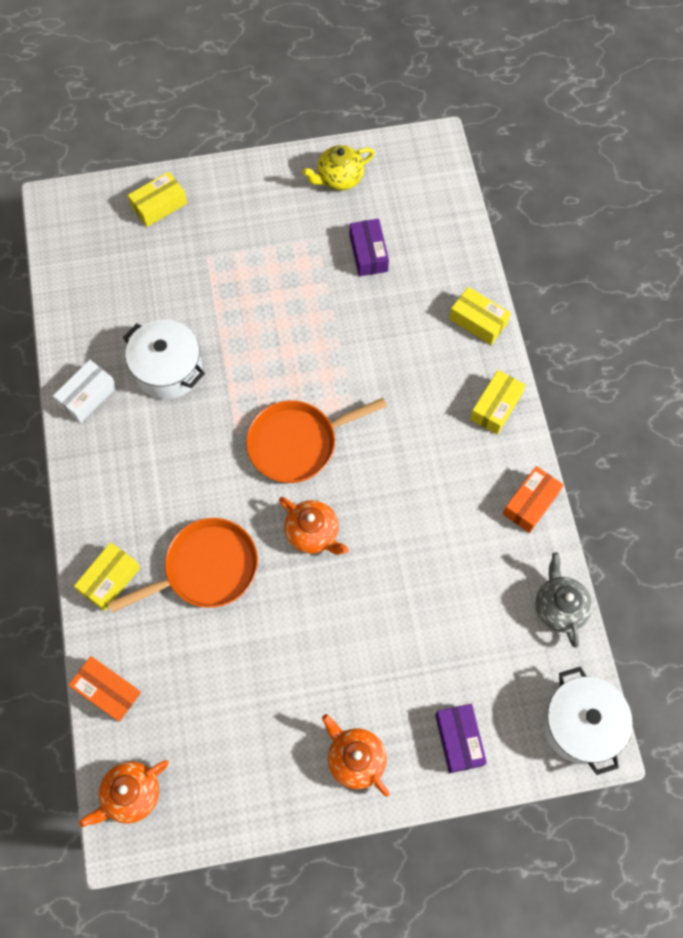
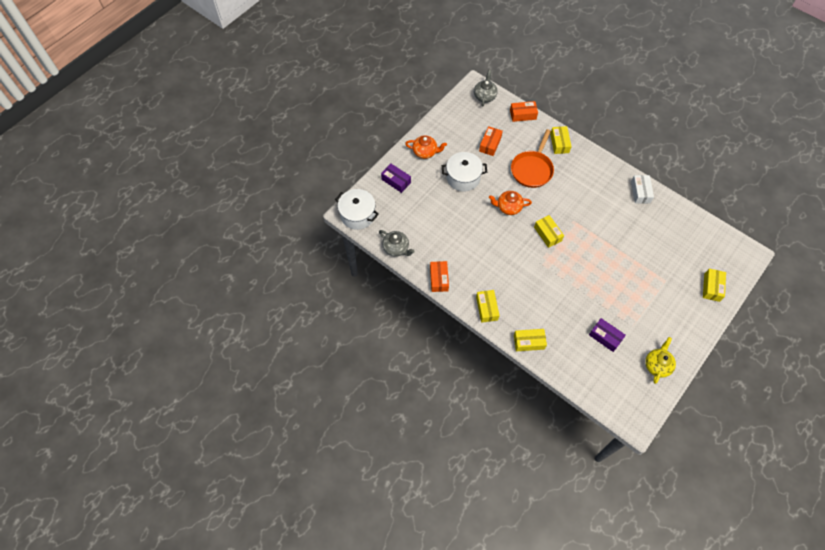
camera: 140 degrees right, 5 degrees down
orange teapot [79,760,168,827] -> grey teapot [474,70,498,106]
white pot [123,320,205,399] -> white pot moved to [442,152,487,192]
orange pan [246,398,387,483] -> yellow box [534,215,564,248]
none -> orange box [479,126,503,156]

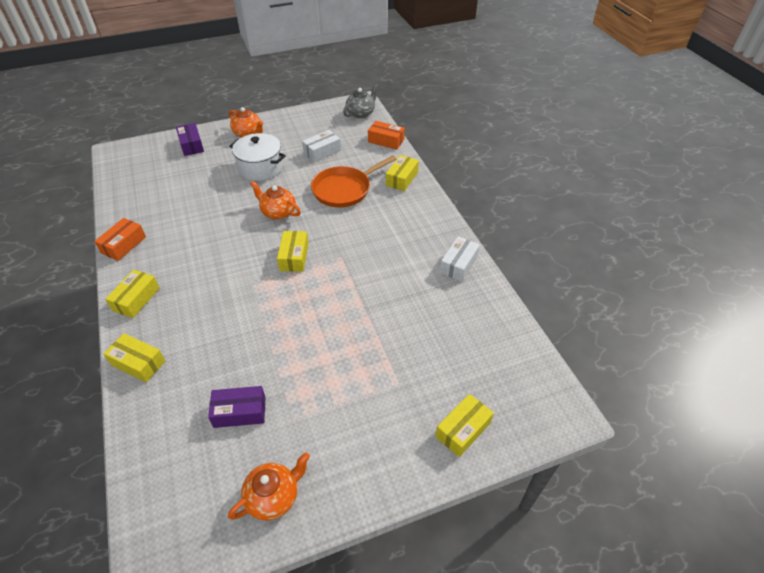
camera: 30 degrees right, 15 degrees down
white pot [335,189,379,230] -> none
grey teapot [379,230,415,257] -> none
orange box [479,126,503,156] -> white box [302,130,341,162]
purple box [589,318,626,352] -> purple box turned 75 degrees counterclockwise [208,386,265,428]
yellow teapot [645,337,676,384] -> orange teapot [228,452,310,521]

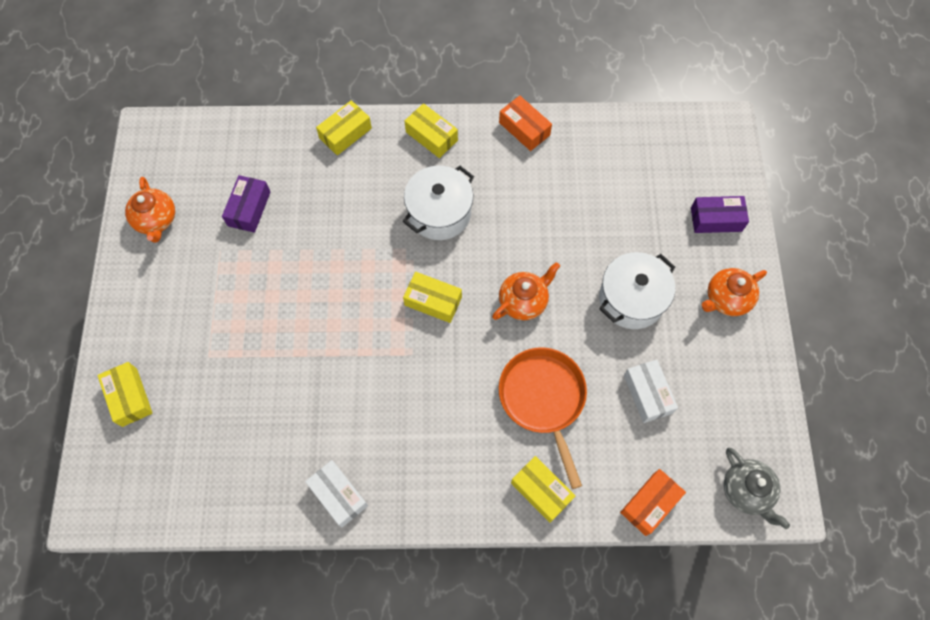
camera: 110 degrees right, 20 degrees up
none -> white pot [403,166,474,240]

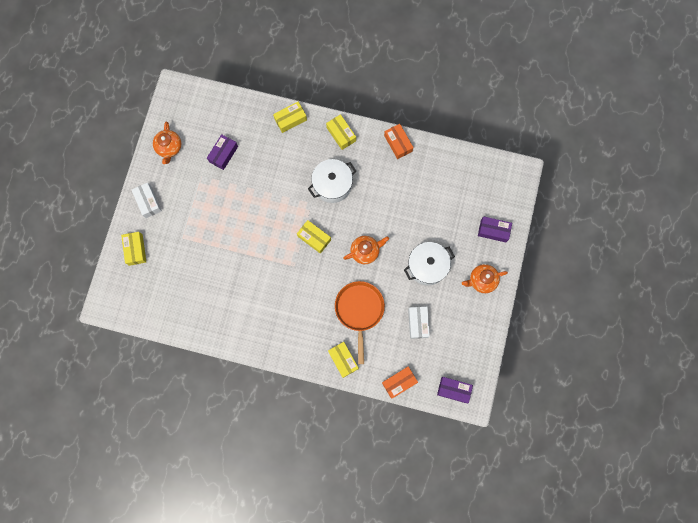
camera: 15 degrees right, 10 degrees up
white box [305,460,368,527] -> white box moved to [132,183,162,218]
grey teapot [724,448,790,529] -> purple box [437,377,473,403]

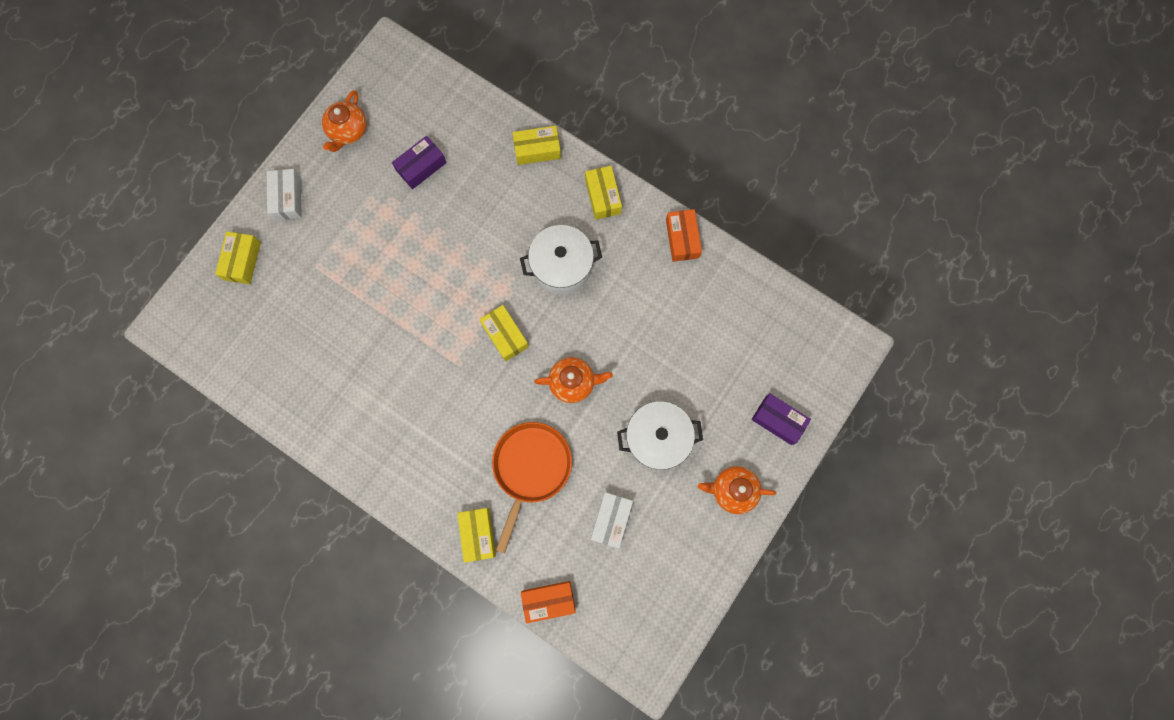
camera: 20 degrees right, 0 degrees up
purple box [437,377,473,403] -> none

